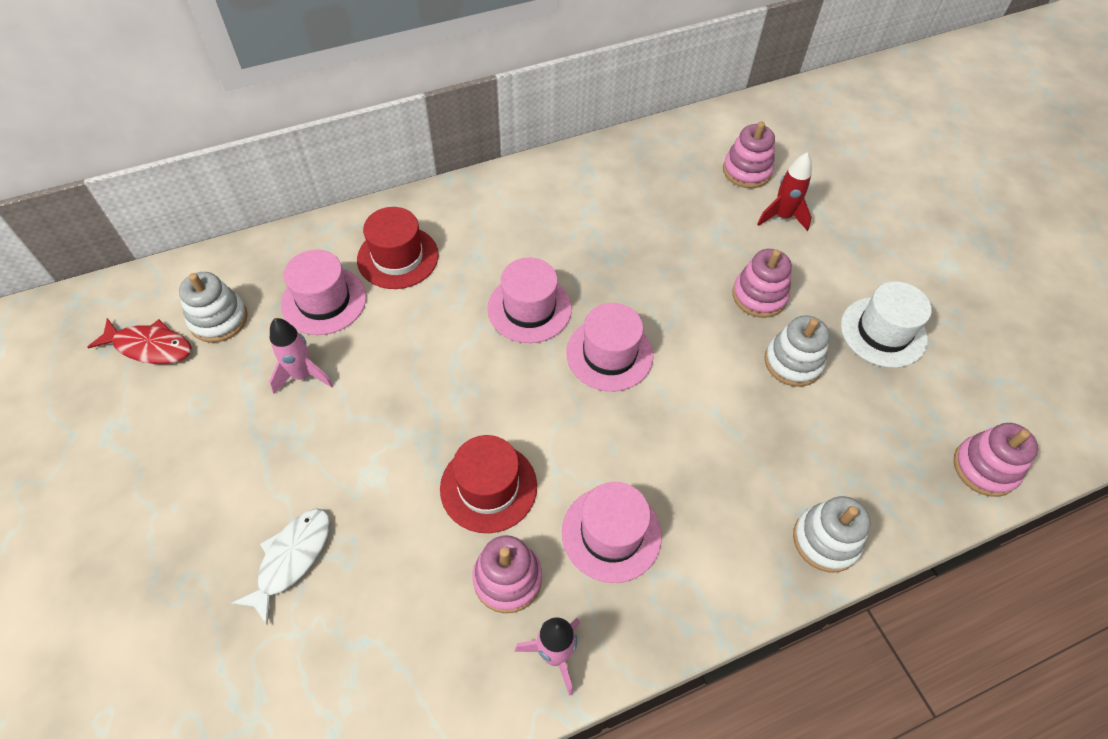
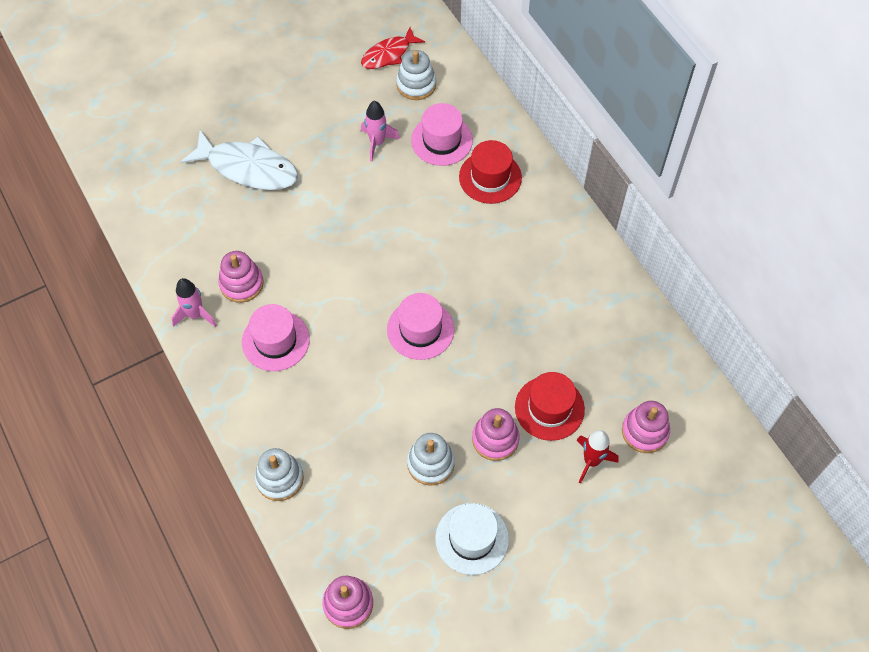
camera: 85 degrees right, 5 degrees up
red fish [87,318,192,364] -> red fish turned 45 degrees clockwise [361,27,425,69]
white fish [231,509,330,625] -> white fish [181,130,298,190], size x1.62
red hat [440,435,537,533] -> red hat moved to [515,372,585,441]
pink hat [487,257,572,343] -> none

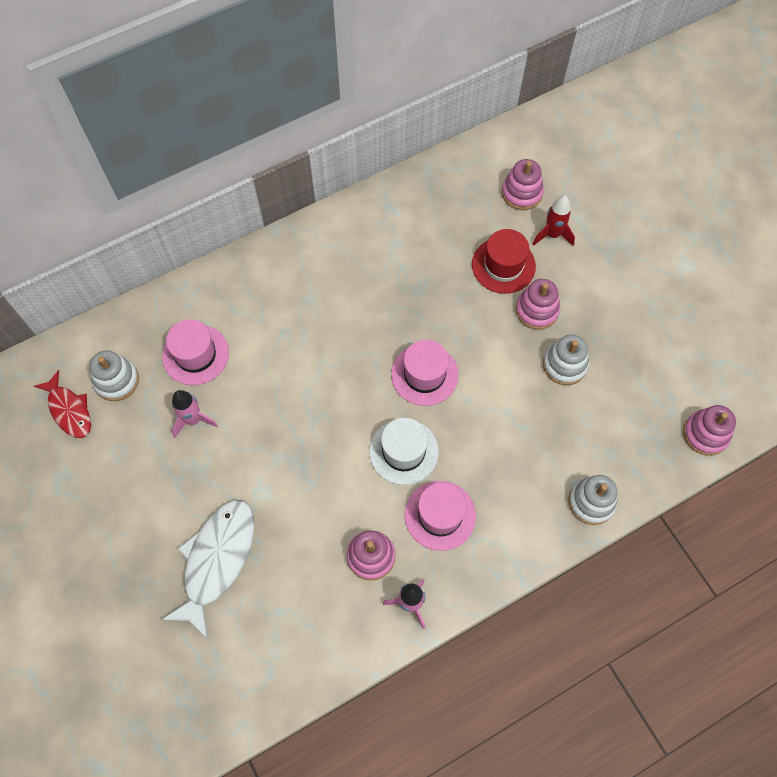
camera: 90 degrees left, 5 degrees up
white hat [435,503,509,575] -> white hat moved to [369,418,439,485]
red hat [459,140,522,204] -> none

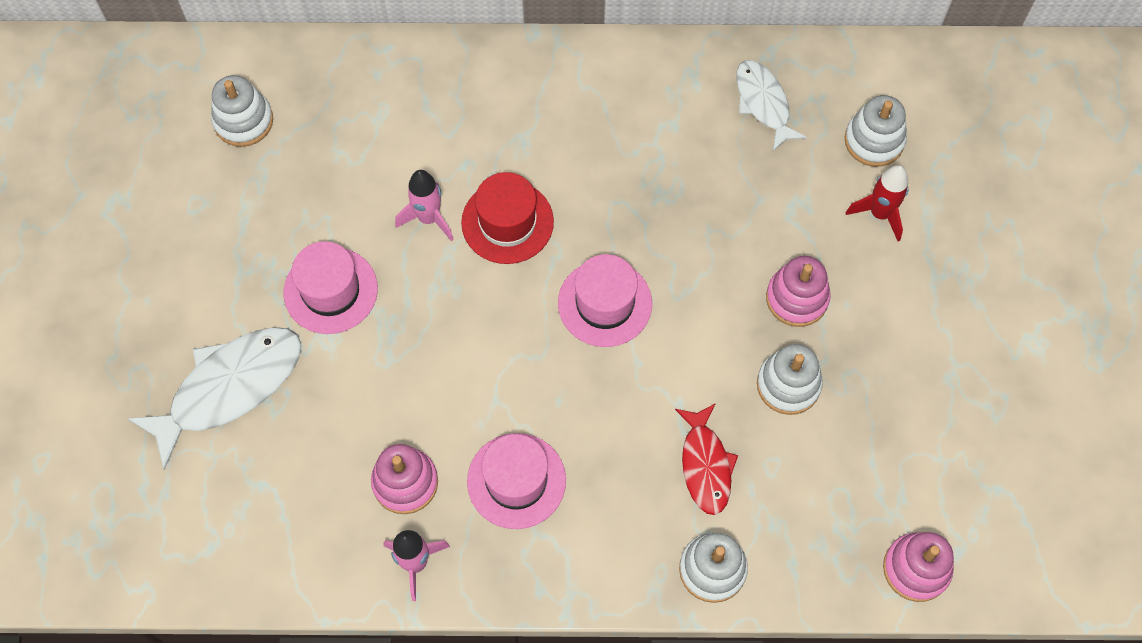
camera: 30 degrees right, 0 degrees up
red fish [34,370,91,438] -> red fish moved to [675,403,738,515]
pink hat [162,319,229,385] -> pink hat moved to [284,241,378,334]
pink rocket [172,390,218,438] -> pink rocket moved to [395,170,454,241]
white hat [369,418,439,485] -> none
red hat [472,229,536,294] -> red hat moved to [461,172,554,264]
pink stacking toy [502,159,544,210] -> white stacking toy [845,95,907,167]
none -> white fish [736,60,807,151]

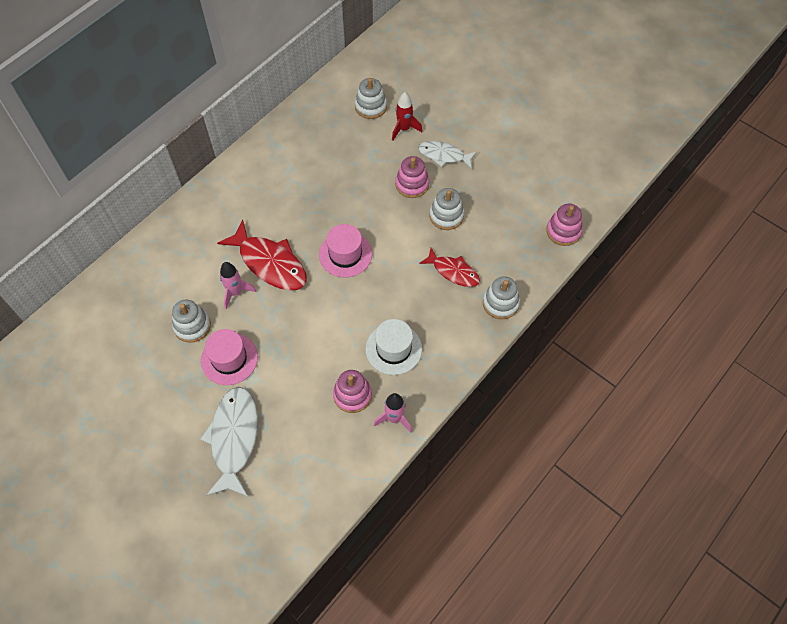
camera: 50 degrees left, 5 degrees down
white stacking toy [211,75,273,147] -> white stacking toy moved to [172,299,211,343]
red hat [461,172,554,264] -> red fish [217,220,307,291]
pink hat [467,433,566,529] -> white hat [366,319,422,375]
white fish [736,60,807,151] -> white fish moved to [418,141,477,169]

